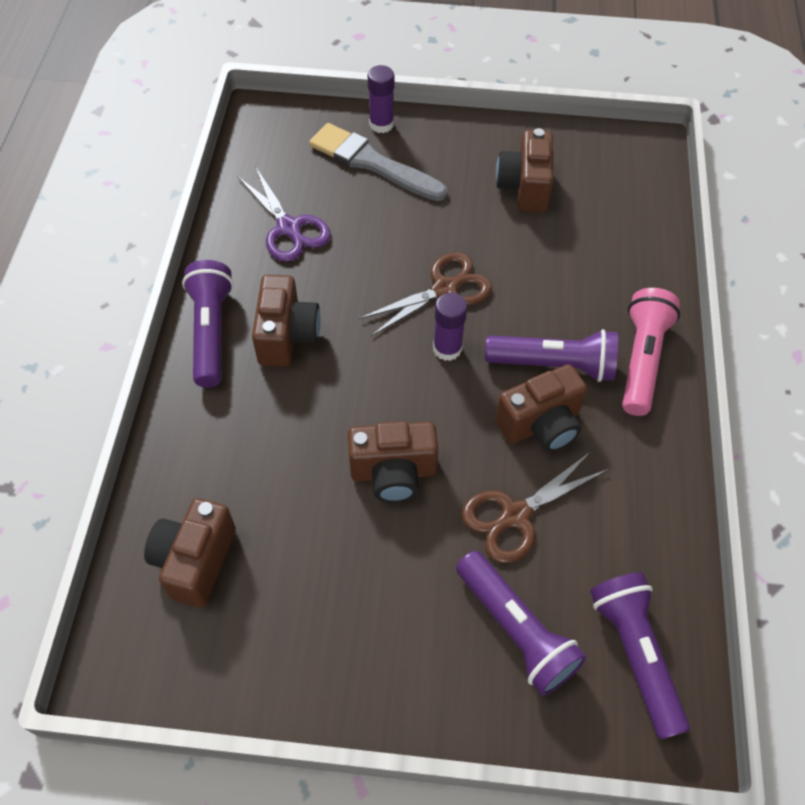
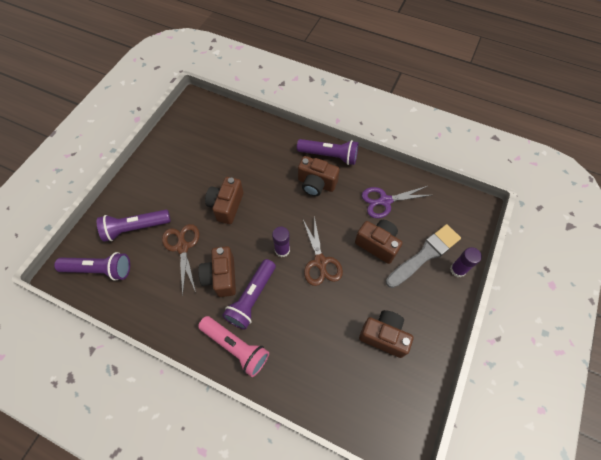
camera: 110 degrees right, 5 degrees up
brown camera [144,498,236,607] -> brown camera moved to [355,220,402,264]

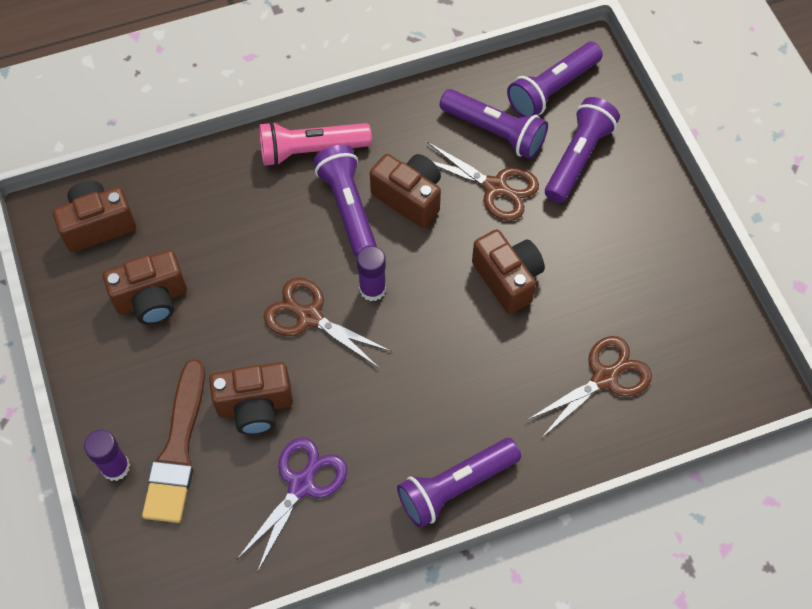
camera: 135 degrees right, 0 degrees up
brown camera [298,156,340,196] -> brown camera moved to [53,180,136,252]
grey brush [386,224,461,288] -> brown brush [142,359,205,523]
none -> purple flashlight [440,89,548,159]
none -> brown scissors [527,336,652,437]

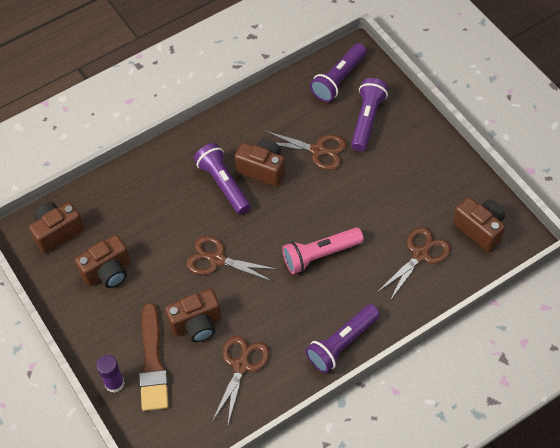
camera: 10 degrees left, 5 degrees down
purple scissors [237,437,347,572] -> brown scissors [212,336,270,424]
pink flashlight [259,121,372,166] -> pink flashlight moved to [282,227,364,274]
purple glue stick [357,246,386,301] -> none
purple flashlight [440,89,548,159] -> none
brown camera [472,229,545,314] -> brown camera moved to [453,197,505,252]

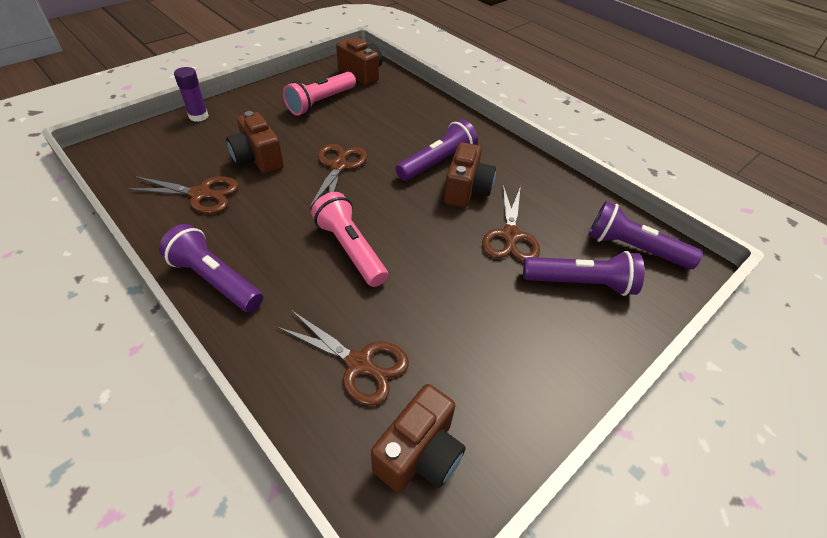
camera: 75 degrees right, 10 degrees down
brown camera [75,235,131,288] -> pink flashlight [283,72,356,116]
brown brush [139,303,168,411] -> none

